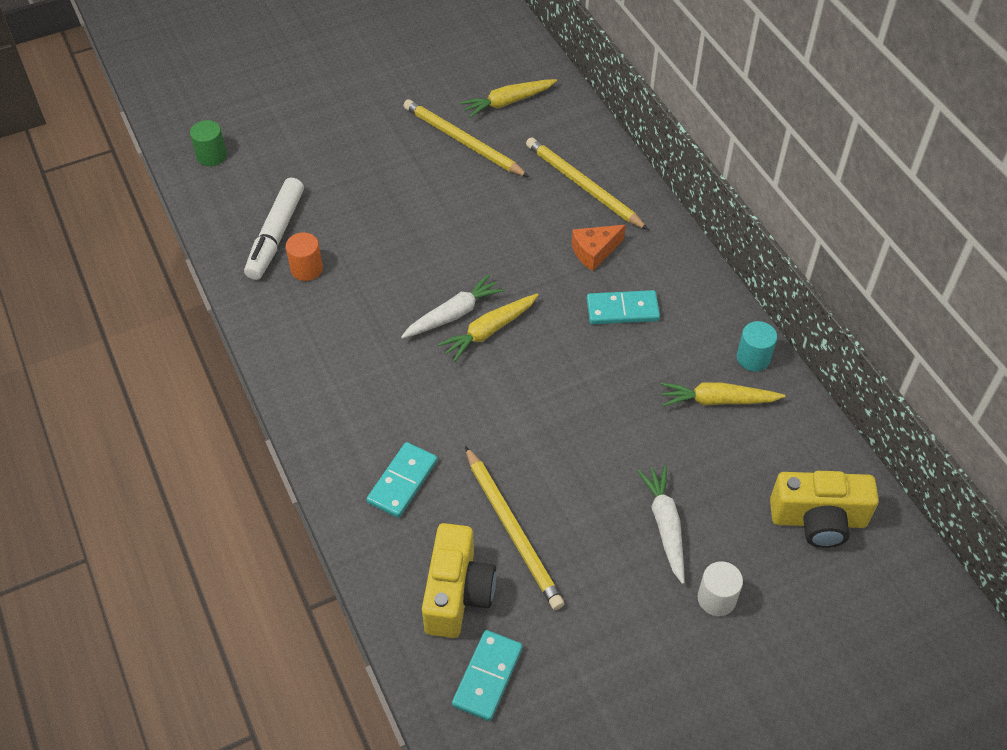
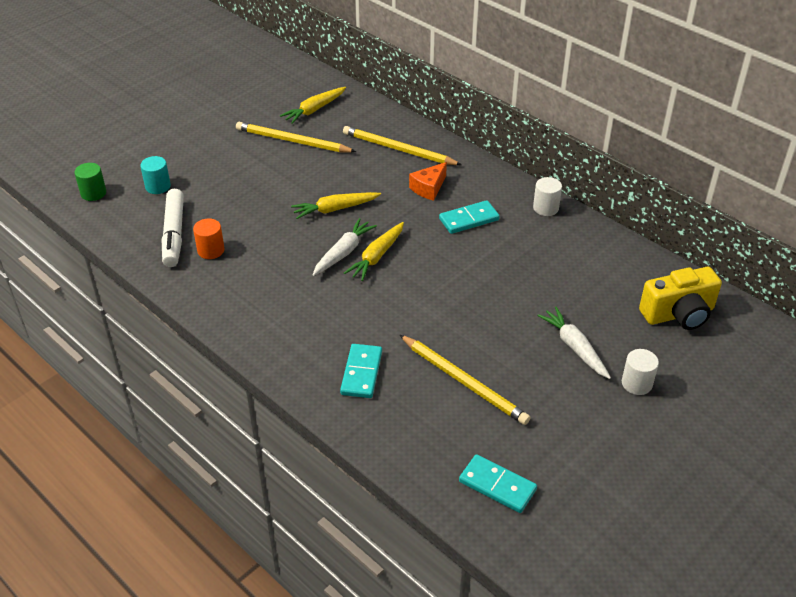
camera: 20 degrees left, 10 degrees down
yellow camera [422,523,496,638] -> none
turquoise domino [452,630,523,721] -> turquoise domino turned 60 degrees counterclockwise [459,454,537,513]
yellow carrot [661,383,785,406] -> yellow carrot moved to [291,192,381,219]
turquoise cylinder [737,321,777,372] -> turquoise cylinder moved to [140,156,171,194]
none -> white cylinder [533,177,562,216]

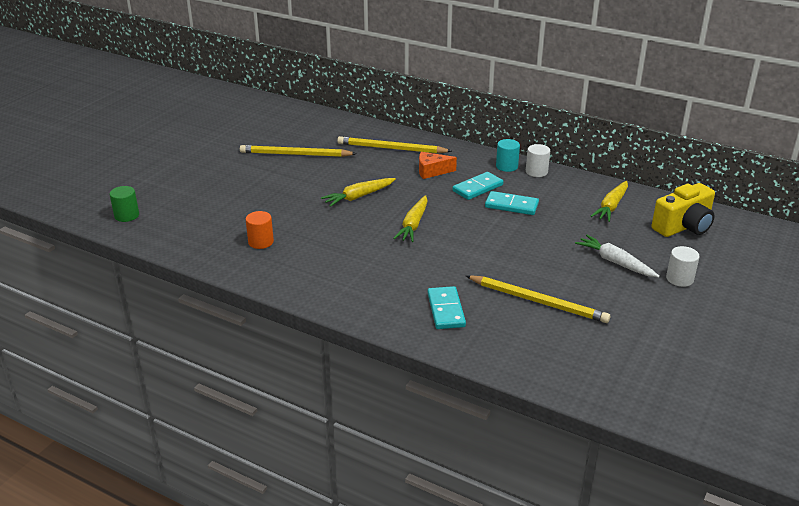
camera: 15 degrees left, 10 degrees down
turquoise cylinder [140,156,171,194] -> turquoise cylinder moved to [496,139,520,172]
white marker [162,189,184,267] -> none
yellow carrot [280,87,346,124] -> yellow carrot moved to [591,181,628,222]
white carrot [313,218,377,276] -> none
orange cheese [409,162,447,201] -> orange cheese turned 60 degrees clockwise [419,152,457,179]
turquoise domino [459,454,537,513] -> turquoise domino moved to [485,191,539,215]

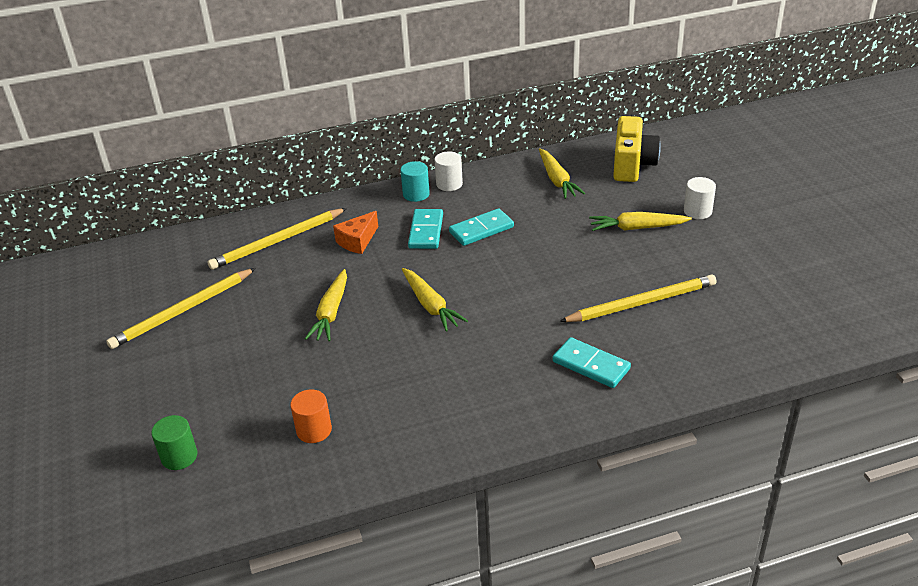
camera: 45 degrees left, 5 degrees up
green cylinder [110,186,139,222] -> green cylinder moved to [151,415,198,470]
white carrot [575,235,660,277] -> yellow carrot [589,212,692,231]

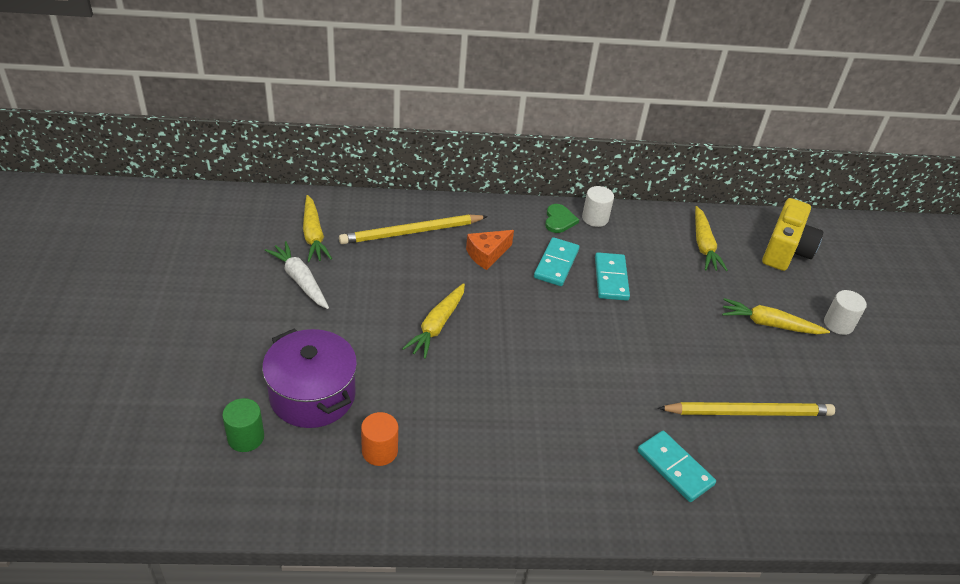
camera: 10 degrees right, 5 degrees up
yellow pencil [106,268,256,349] -> white carrot [265,241,329,309]
turquoise cylinder [400,161,430,202] -> green heart [545,204,579,233]
yellow carrot [402,268,468,331] -> yellow carrot moved to [303,195,332,262]
turquoise domino [449,208,514,246] -> turquoise domino turned 75 degrees counterclockwise [595,252,630,301]
none -> purple pot [262,328,357,428]

